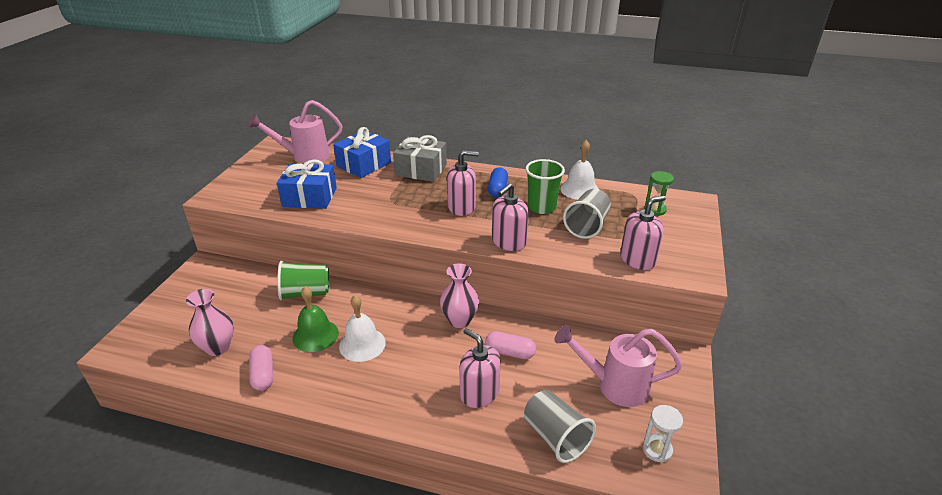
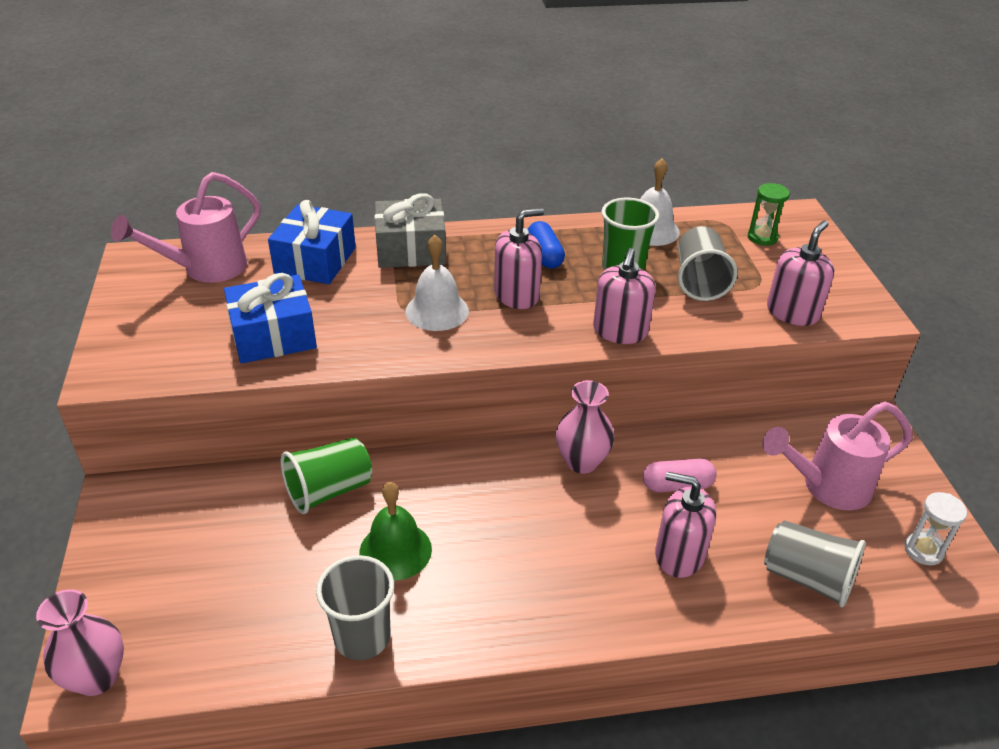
camera: 25 degrees left, 5 degrees up
pink vase [186,289,234,356] -> pink vase moved to [36,589,124,696]
pink capsule [249,345,273,391] -> grey cup [316,555,394,660]
white bell [339,295,386,362] -> white bell moved to [406,235,469,331]

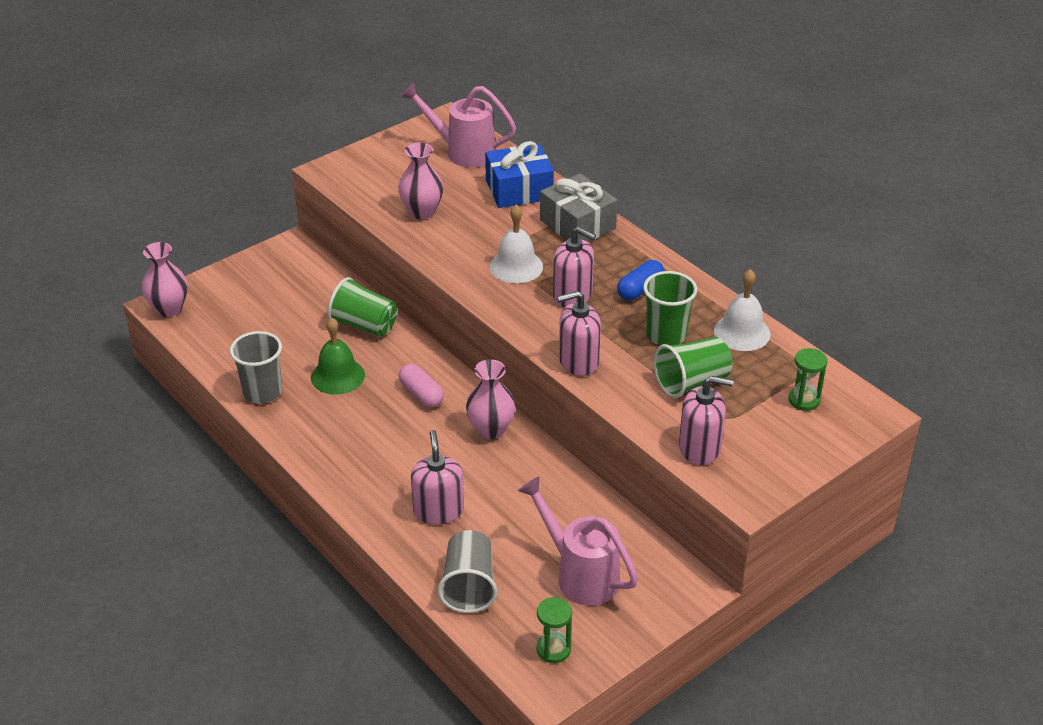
camera: 60 degrees right, 0 degrees up
blue gift [224,273,317,363] -> pink vase [398,142,443,219]
pink capsule [643,459,717,492] -> pink capsule moved to [399,364,444,407]
grey cup [678,226,738,301] -> green cup [654,337,733,398]
white hourglass [904,492,967,565] -> green hourglass [536,597,572,663]

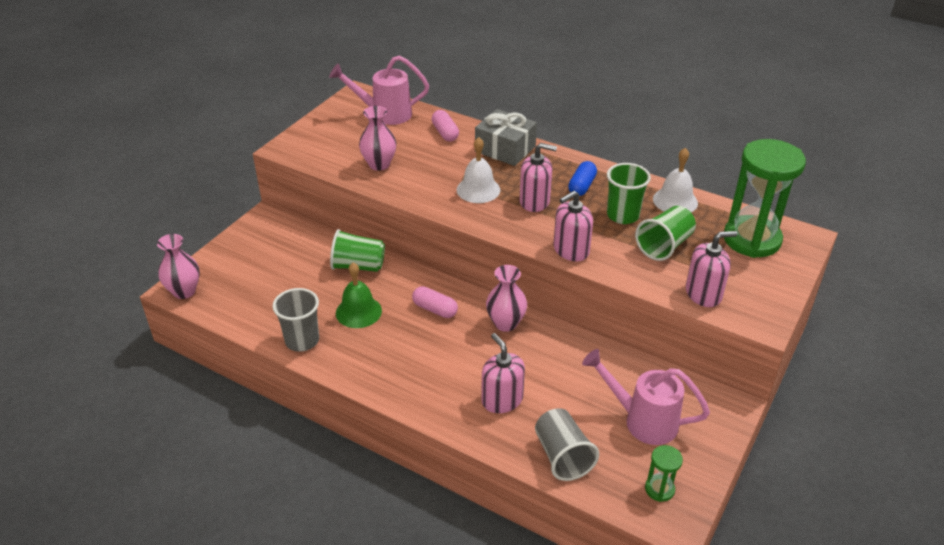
camera: 20 degrees left, 0 degrees up
blue gift [485,141,554,208] -> pink capsule [432,110,459,142]
green hourglass [789,348,828,411] -> green hourglass [724,139,806,258], size x2.28

